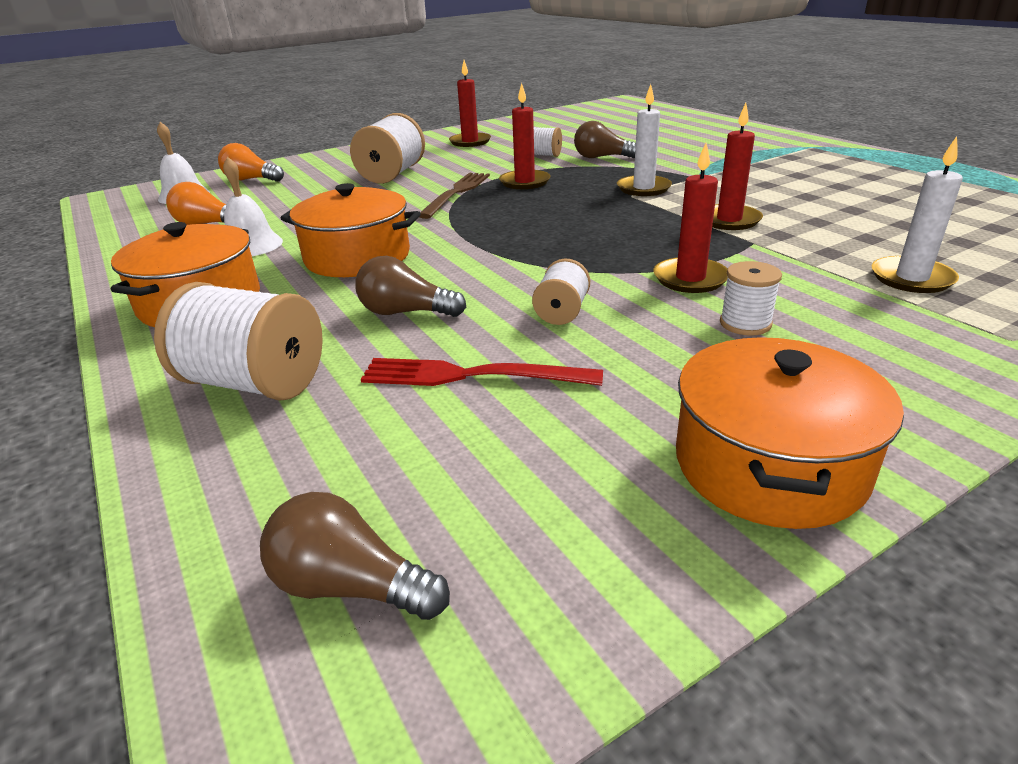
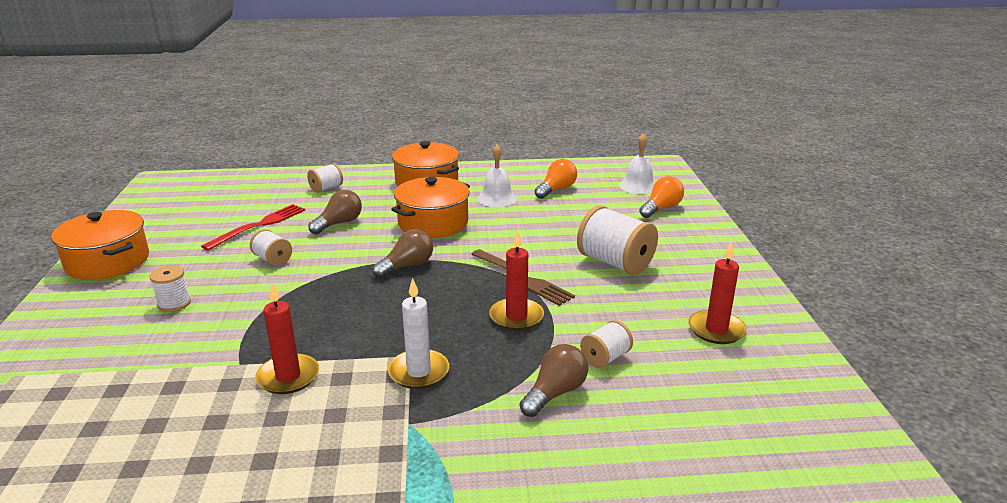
camera: 115 degrees right, 5 degrees down
white spool [154,282,323,401] -> white spool [307,163,343,193], size x0.54
brown light bulb [260,492,450,620] -> brown light bulb moved to [372,229,433,278]
red candle [653,143,728,293] -> none
white candle [871,136,963,293] -> none

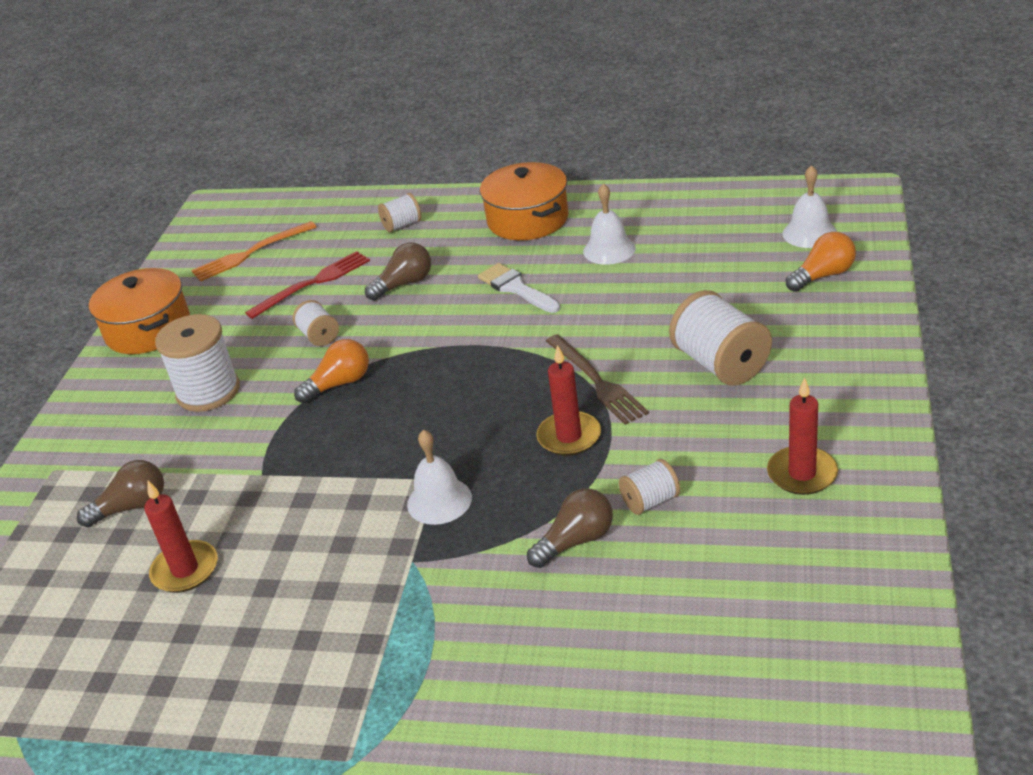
camera: 20 degrees right, 10 degrees up
white spool [149,265,191,312] -> white spool [155,314,240,412], size x1.86
red candle [255,283,319,394] -> red candle moved to [144,481,218,593]
brown light bulb [372,229,433,278] -> brown light bulb moved to [77,460,164,527]
white candle [388,278,449,389] -> white bell [407,430,472,525]
orange pot [391,177,470,238] -> white brush [478,263,560,313]
orange light bulb [535,159,577,199] -> orange light bulb moved to [294,339,369,403]
none -> orange fork [191,221,316,282]

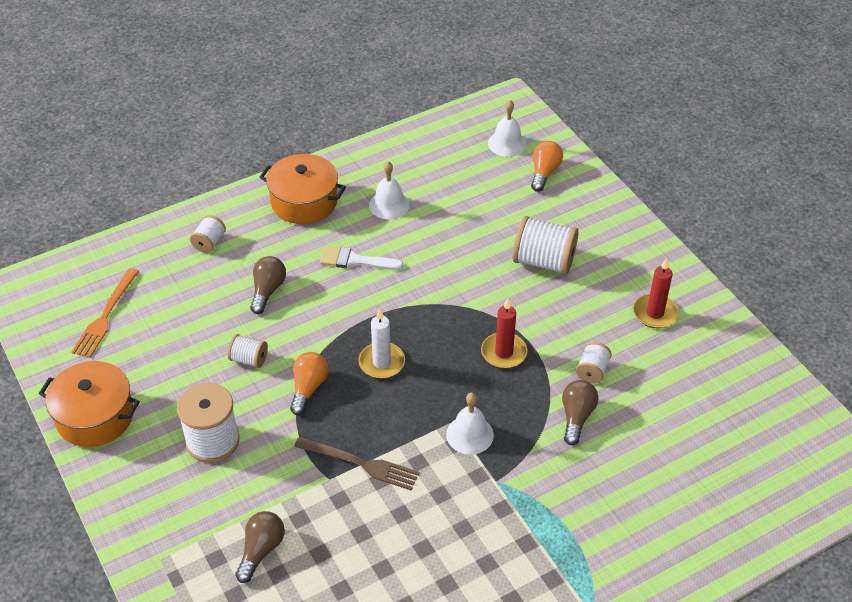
camera: 45 degrees left, 10 degrees up
red candle [144,481,218,593] -> none
red fork [245,251,370,319] -> none
brown fork [546,334,649,425] -> brown fork moved to [294,436,419,490]
none -> white candle [358,308,405,379]

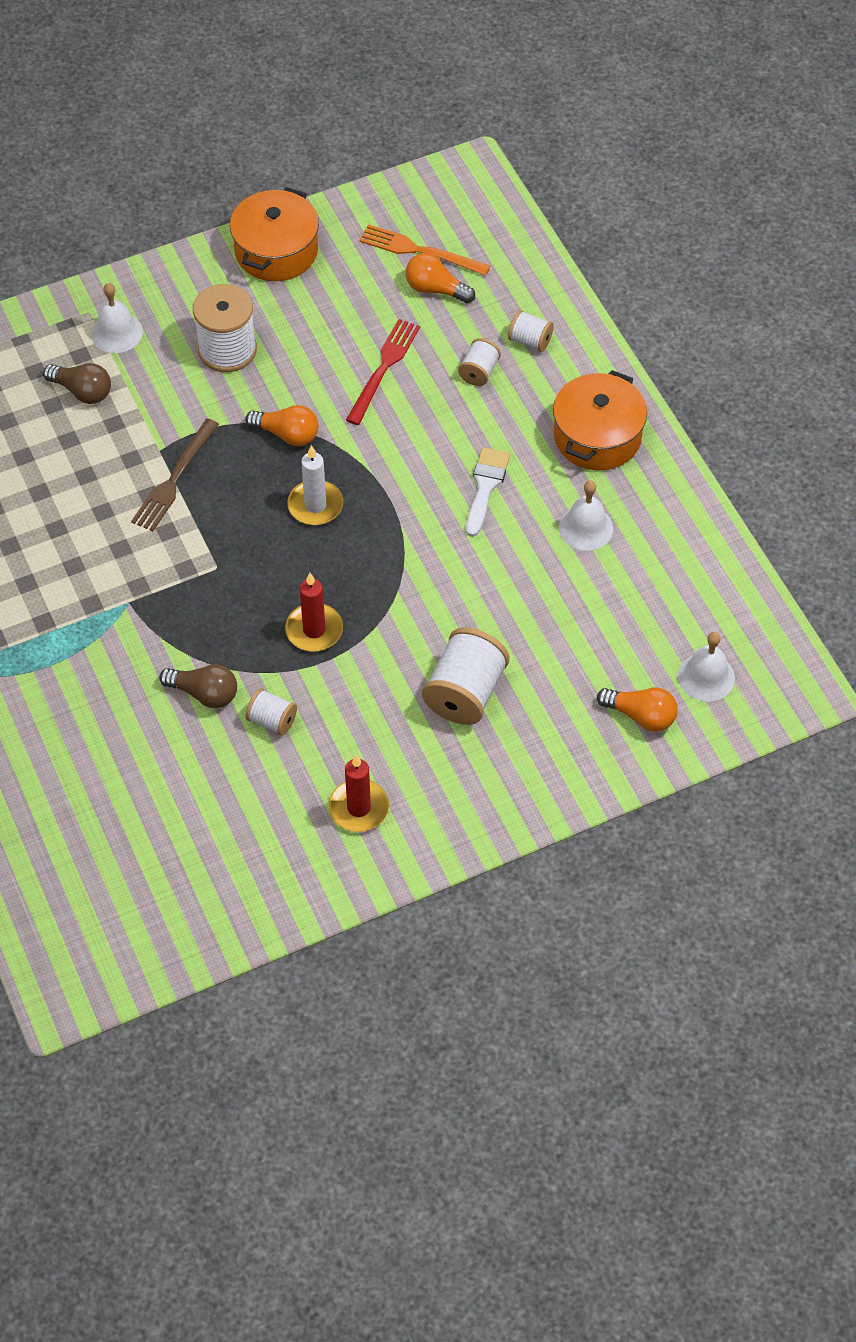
camera: 95 degrees right, 10 degrees up
white spool [228,334,268,368] -> white spool moved to [458,338,501,386]
brown light bulb [250,256,286,314] -> none
white bell [446,393,494,455] -> white bell moved to [91,283,143,353]
none -> red fork [346,319,420,425]
none -> orange light bulb [405,253,475,304]

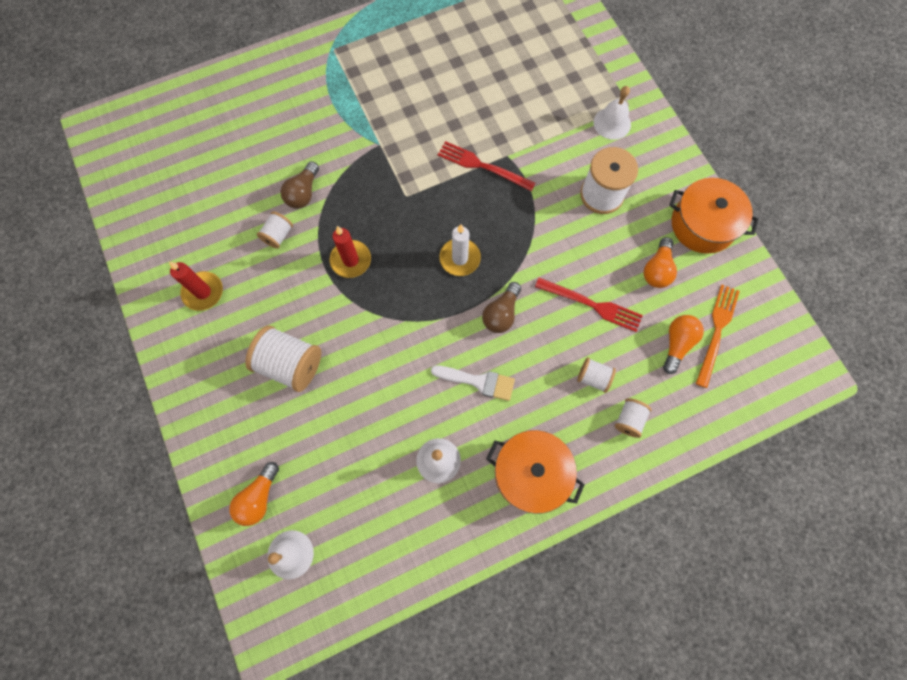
camera: 90 degrees right, 15 degrees up
brown light bulb [43,363,111,404] -> brown light bulb moved to [482,282,521,333]
brown fork [131,418,219,531] -> red fork [438,141,536,191]
orange light bulb [245,405,318,446] -> orange light bulb moved to [644,237,677,288]

